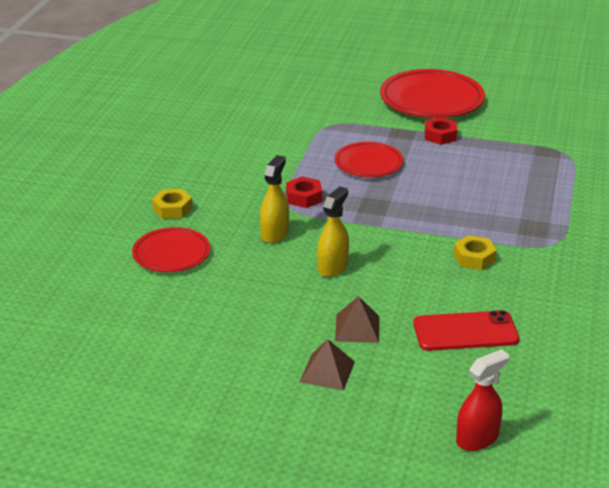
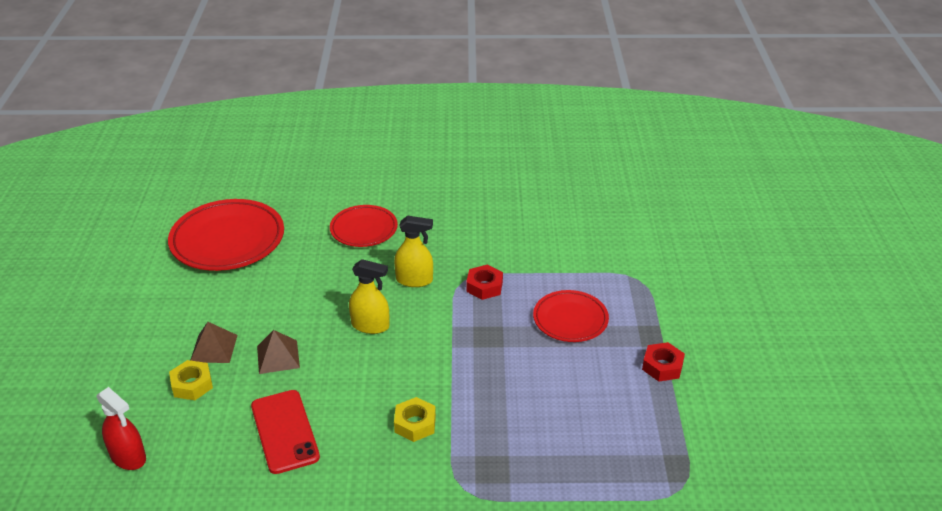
camera: 75 degrees right, 5 degrees up
yellow nut [152,189,193,219] -> yellow nut moved to [169,360,213,400]
red plate [380,69,485,118] -> red plate moved to [168,199,284,271]

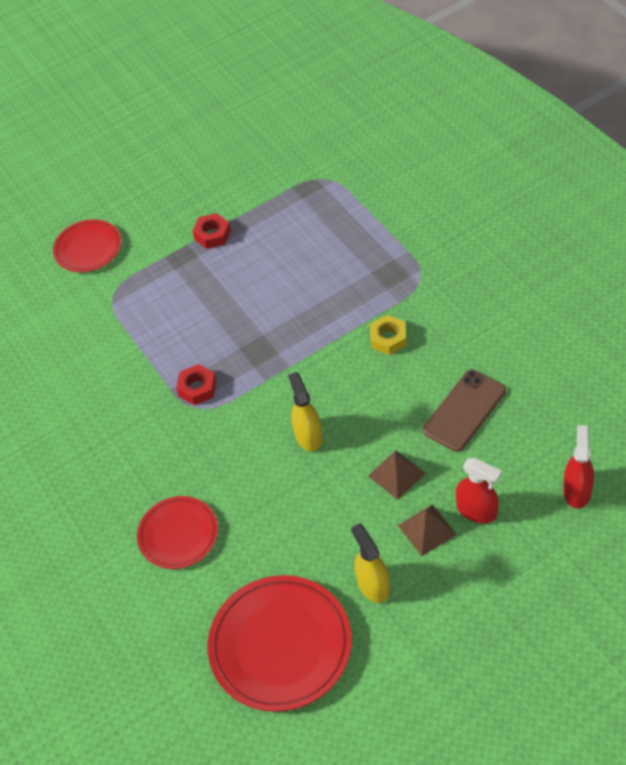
camera: 115 degrees left, 15 degrees up
yellow nut [169,360,213,400] -> red spray bottle [456,458,502,523]
red phone [251,390,320,474] -> brown phone [423,370,506,452]
yellow spray bottle [394,216,433,287] -> yellow spray bottle moved to [351,523,390,603]
red plate [533,290,609,342] -> red plate moved to [53,219,121,272]

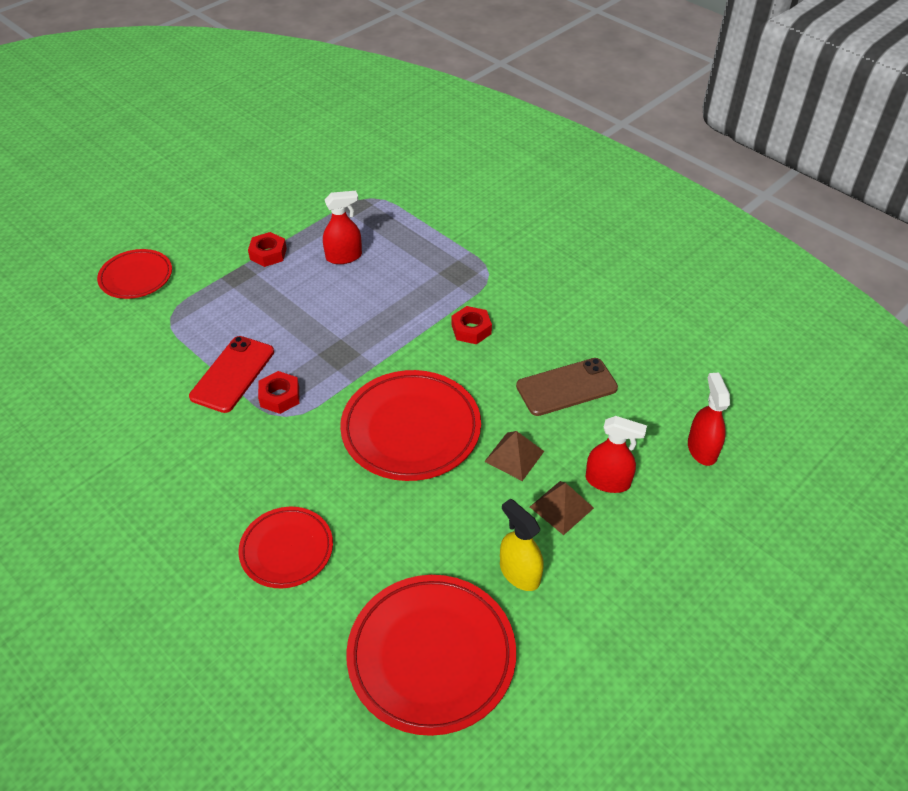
camera: 20 degrees left, 5 degrees down
yellow spray bottle [288,372,323,451] -> red plate [340,370,481,481]
yellow nut [370,315,407,355] -> red nut [452,306,492,344]
brown phone [423,370,506,452] -> brown phone turned 45 degrees clockwise [516,358,618,416]
none -> red phone [189,336,274,413]
none -> red spray bottle [323,191,362,264]

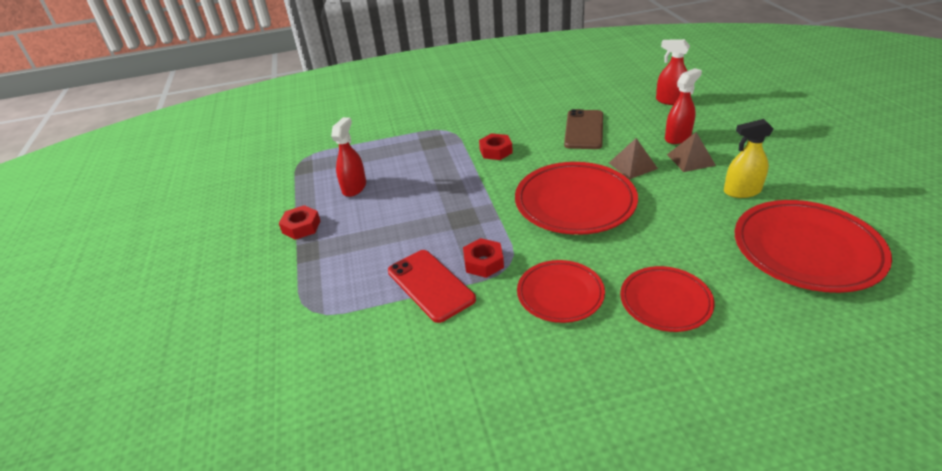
camera: 55 degrees left, 10 degrees down
red plate [97,249,172,299] -> red plate moved to [517,260,605,323]

